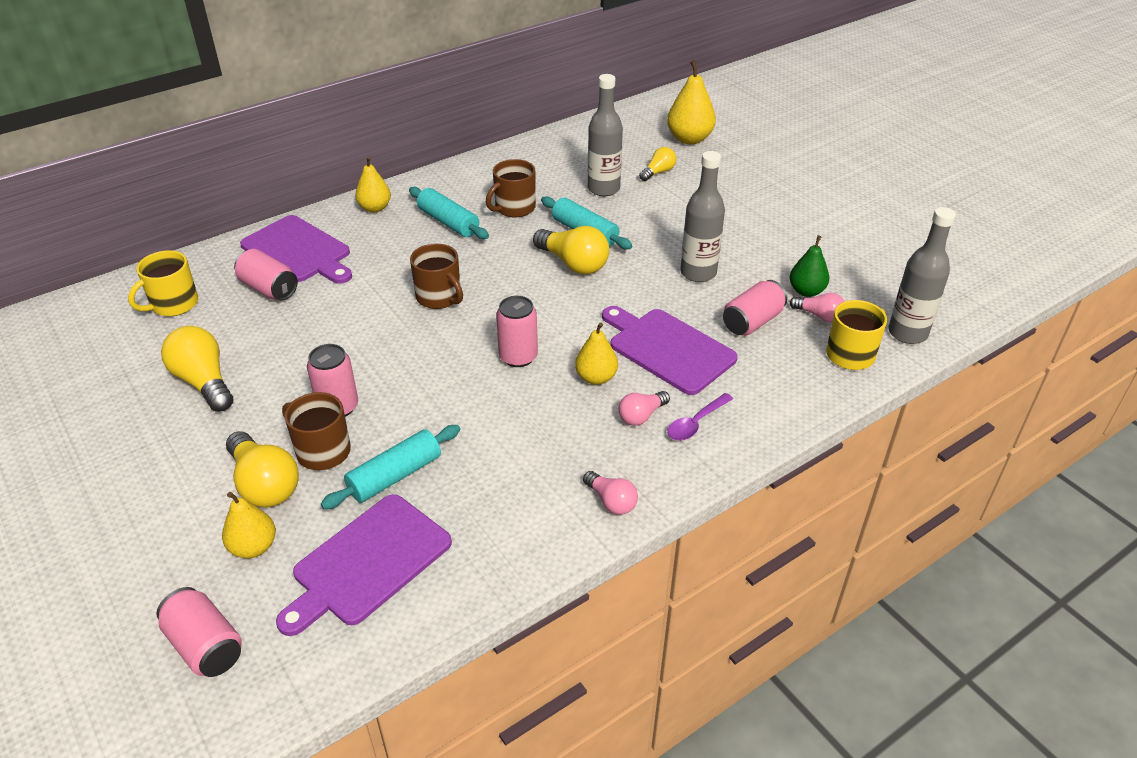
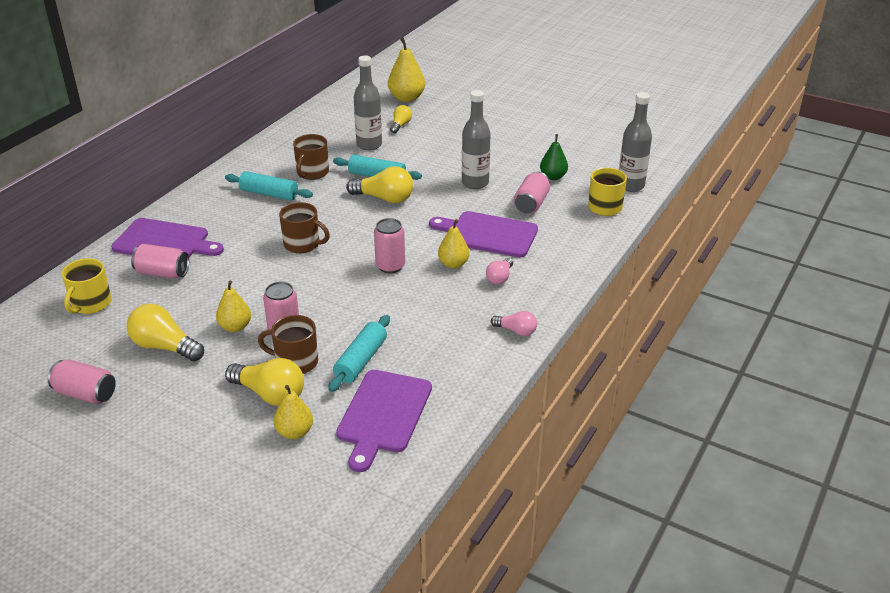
camera: 25 degrees left, 5 degrees down
pink can [156,587,242,677] -> pink can moved to [48,359,116,404]
yellow pear [355,156,391,212] -> yellow pear moved to [216,280,251,332]
purple spoon [667,393,733,441] -> none
pink light bulb [790,293,845,322] -> none

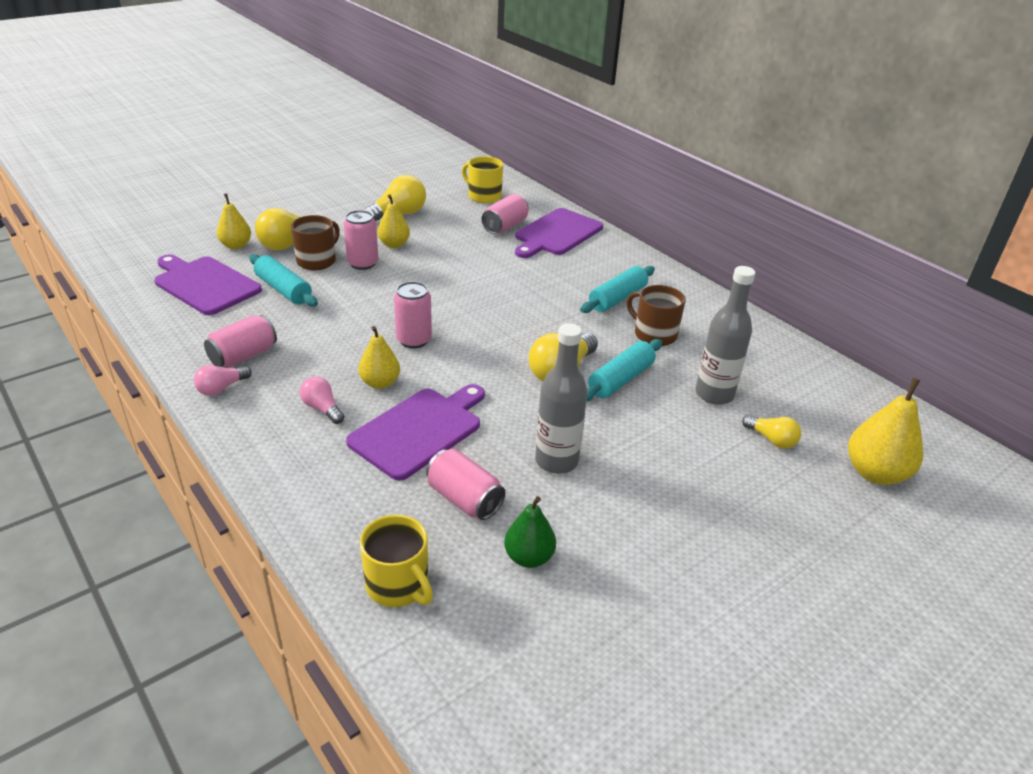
camera: 110 degrees right, 0 degrees up
pink can [48,359,116,404] -> pink can moved to [204,315,277,368]
brown mug [279,202,330,253] -> none
grey bottle [619,92,652,192] -> none

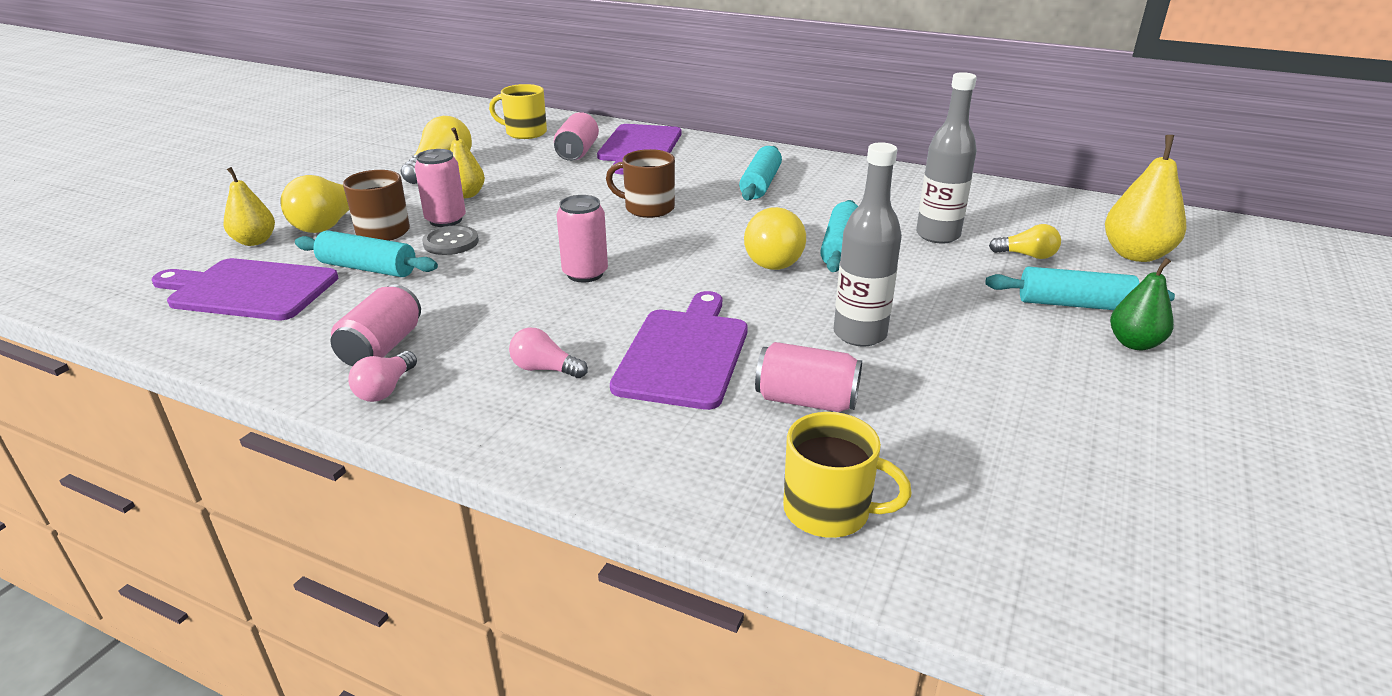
camera: 25 degrees left, 5 degrees down
yellow pear [358,326,400,389] -> none
green pear [504,496,556,568] -> green pear moved to [1110,258,1174,350]
brown mug [627,285,686,346] -> brown mug moved to [606,149,675,218]
none -> grey button [422,225,479,255]
none -> turquoise rolling pin [985,267,1175,310]

